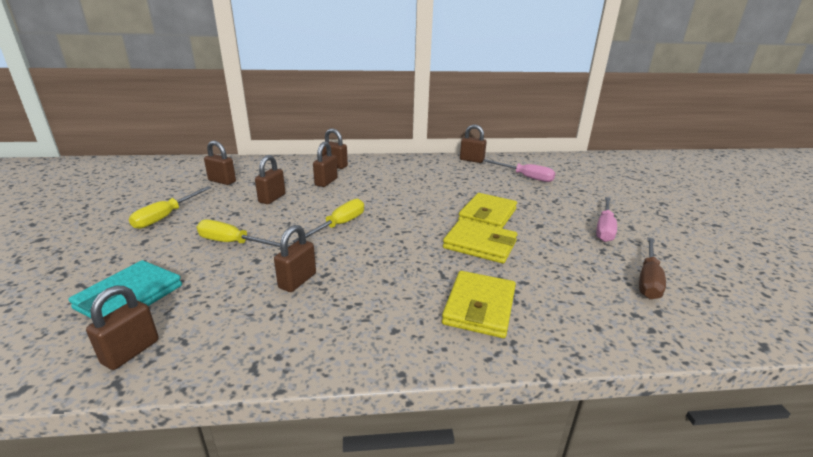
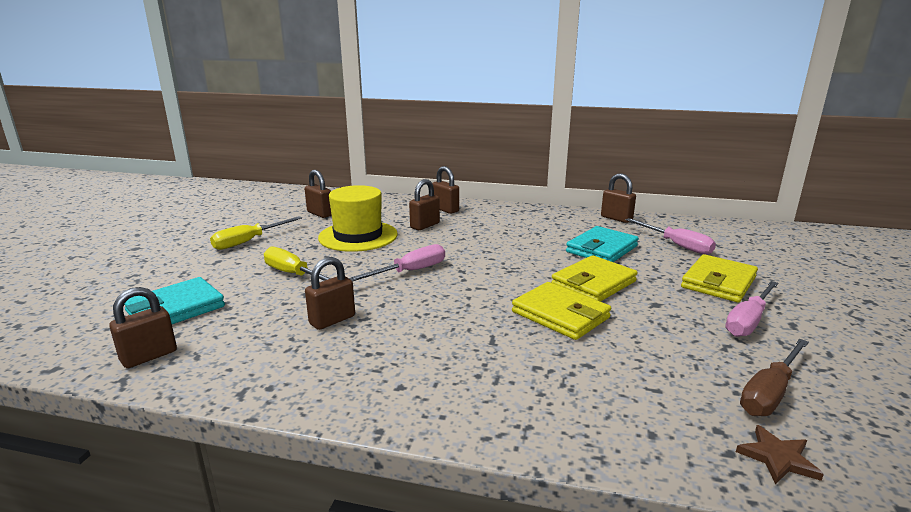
camera: 20 degrees right, 5 degrees down
brown padlock [255,155,285,204] -> yellow hat [318,185,398,252]
yellow screwdriver [292,199,364,243] -> pink screwdriver [349,244,445,282]
yellow wallet [442,271,516,338] -> yellow wallet moved to [681,254,758,303]
none -> turquoise wallet [566,226,639,262]
none -> brown star [736,425,824,484]

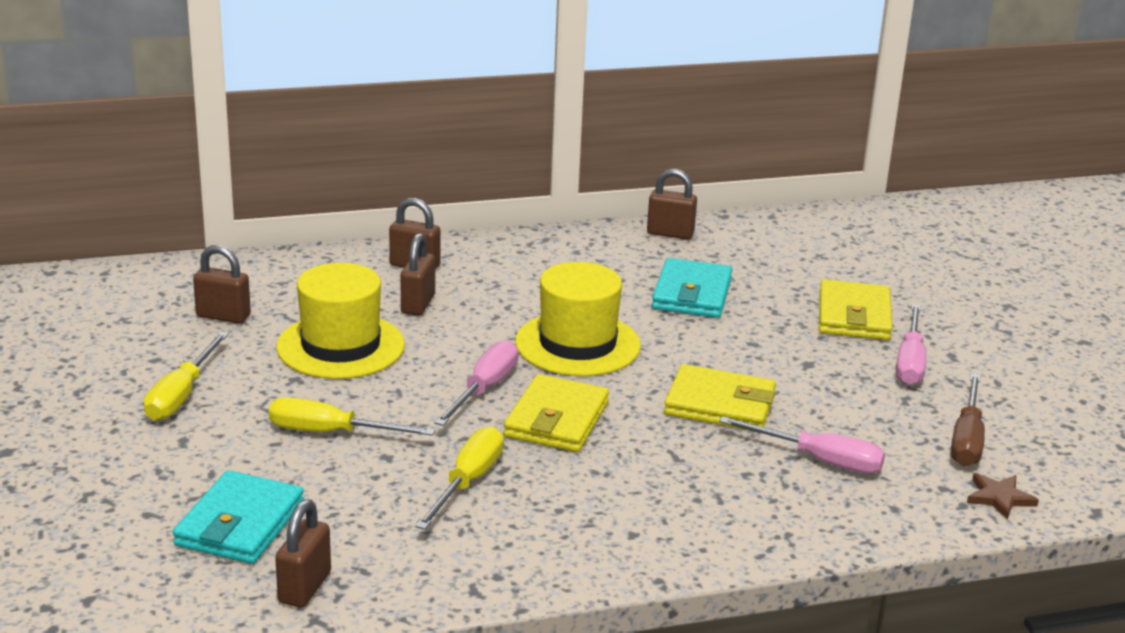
camera: 30 degrees left, 5 degrees up
brown padlock [305,257,355,330] -> yellow screwdriver [415,426,504,530]
yellow wallet [551,255,637,302] -> yellow wallet moved to [504,374,609,452]
pink screwdriver [625,218,716,255] -> pink screwdriver moved to [719,416,885,474]
none -> yellow hat [515,262,641,376]

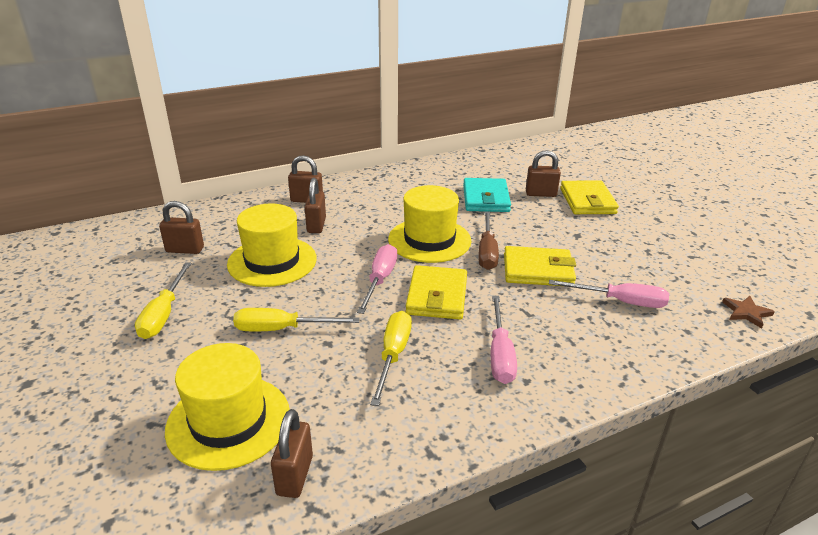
camera: 10 degrees left, 5 degrees up
turquoise wallet [173,470,304,564] -> yellow hat [165,343,290,471]
brown padlock [647,169,697,239] -> brown padlock moved to [526,150,561,197]
pink screwdriver [896,304,926,385] -> pink screwdriver moved to [491,296,517,384]
brown screwdriver [951,374,985,466] -> brown screwdriver moved to [478,211,499,270]

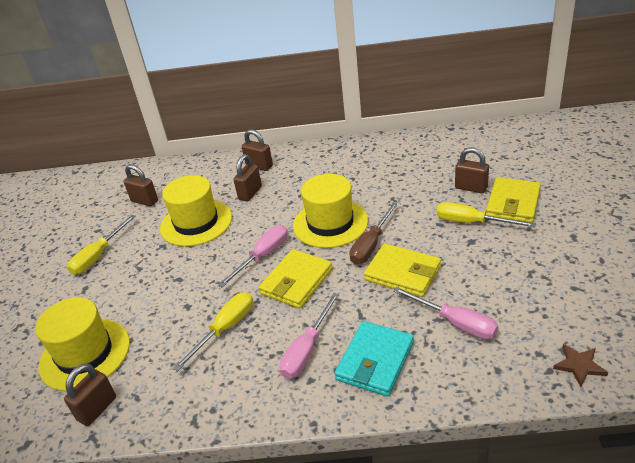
camera: 30 degrees right, 5 degrees up
yellow screwdriver [233,308,360,331] -> yellow screwdriver moved to [437,202,536,227]
turquoise wallet [463,178,511,212] -> turquoise wallet moved to [335,321,414,397]

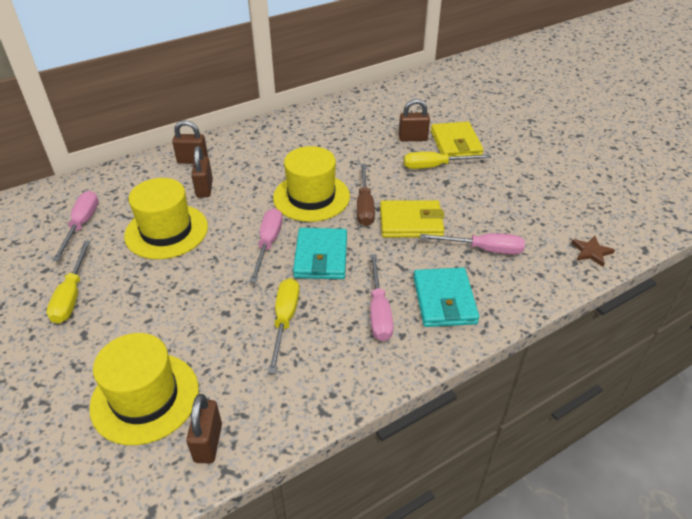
camera: 35 degrees left, 5 degrees up
brown padlock [124,164,158,206] -> pink screwdriver [53,191,99,261]
yellow wallet [259,249,333,309] -> turquoise wallet [293,228,347,279]

